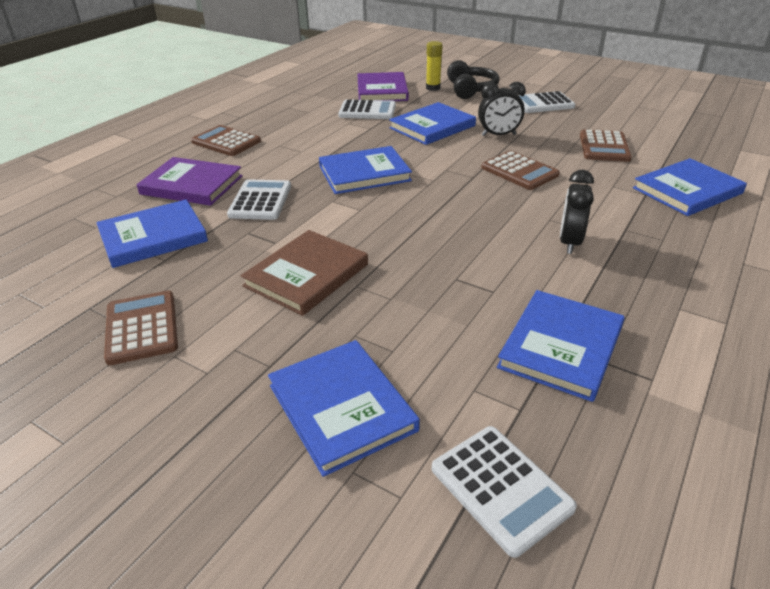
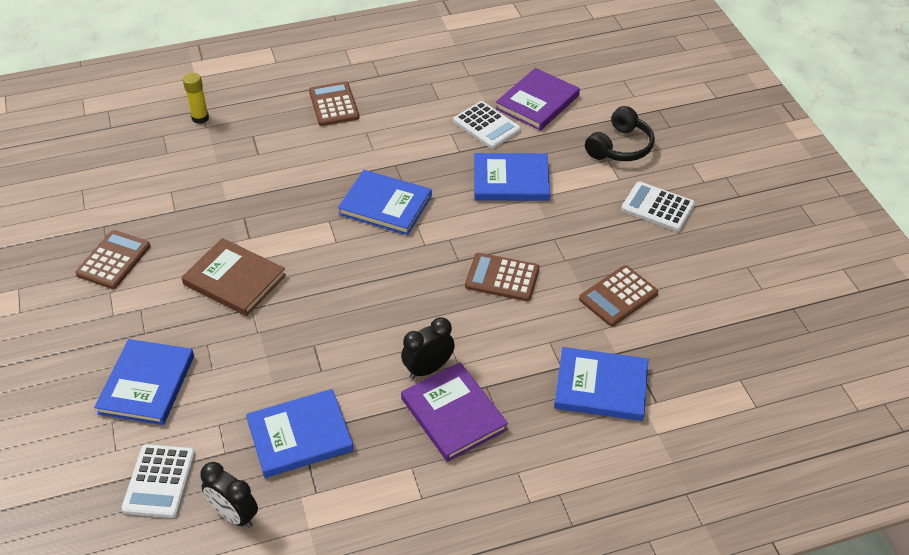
camera: 40 degrees right, 10 degrees up
blue book [96,200,208,268] -> none
purple book [137,157,243,206] -> purple book moved to [401,362,508,462]
white calculator [227,179,291,220] -> none
brown book [241,230,368,316] -> brown book turned 45 degrees clockwise [181,238,286,316]
yellow glue stick [426,41,443,91] -> yellow glue stick moved to [183,73,209,124]
black clock [478,82,526,136] -> black clock moved to [200,462,258,528]
brown calculator [481,151,560,190] -> brown calculator turned 105 degrees clockwise [465,253,540,301]

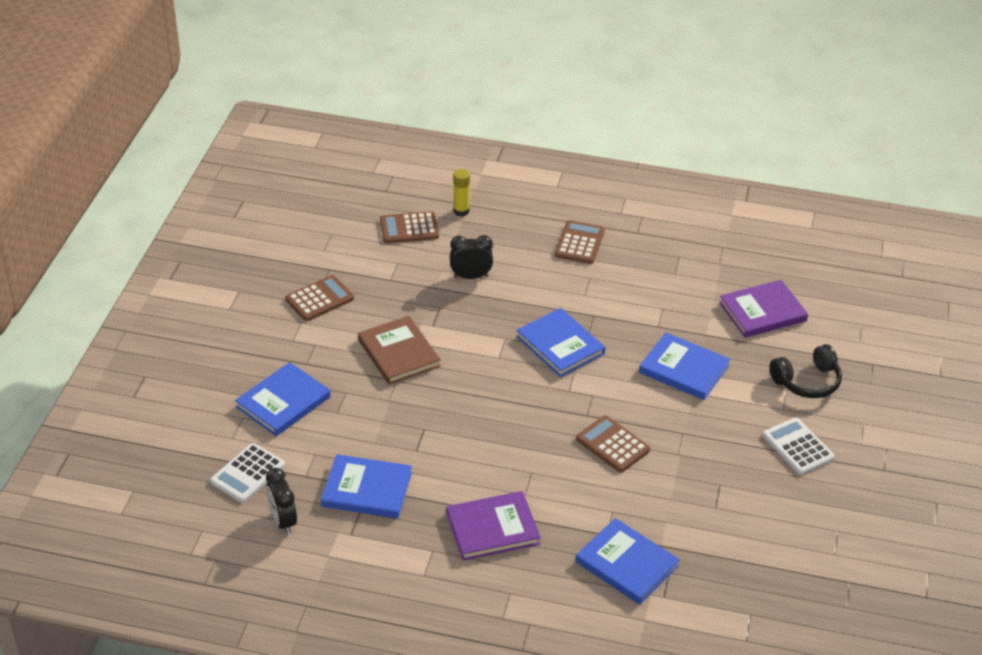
camera: 30 degrees right, 5 degrees down
black clock [401,317,455,379] -> black clock moved to [450,235,493,279]
purple book [401,362,508,462] -> purple book turned 75 degrees clockwise [447,491,541,561]
white calculator [453,101,521,149] -> none
brown calculator [579,265,658,326] -> brown calculator moved to [380,211,439,243]

